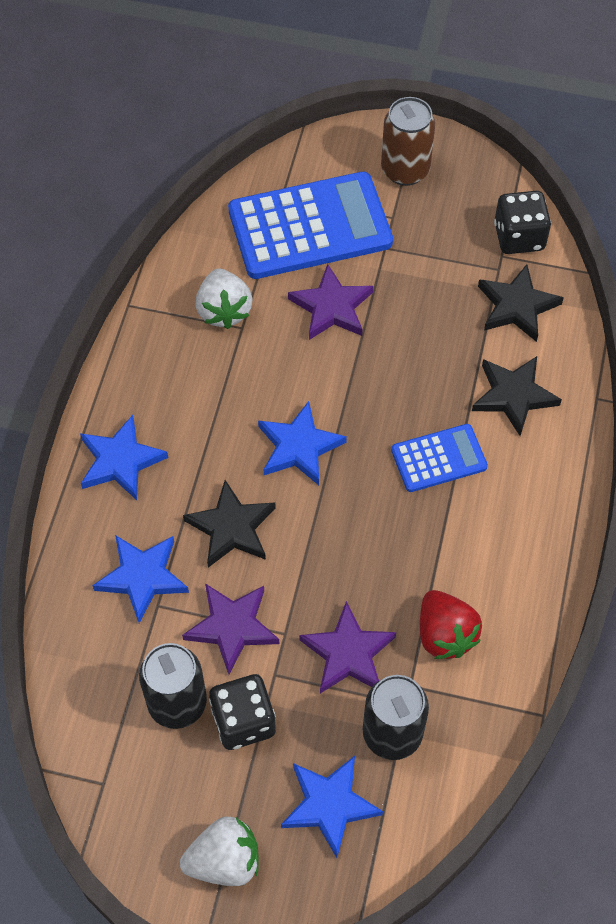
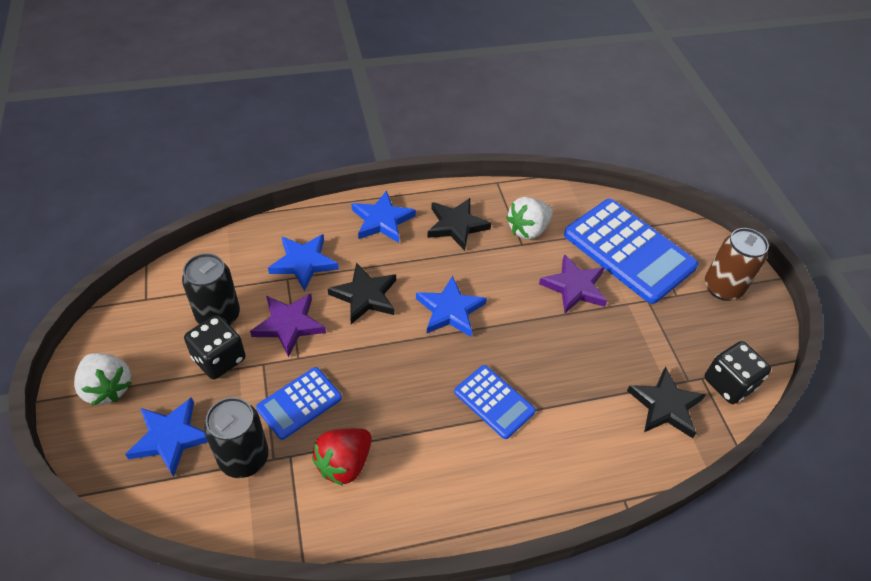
camera: 60 degrees right, 10 degrees down
purple star [299,601,396,693] -> blue calculator [256,367,342,440]
black star [472,356,562,436] -> black star moved to [427,198,491,251]

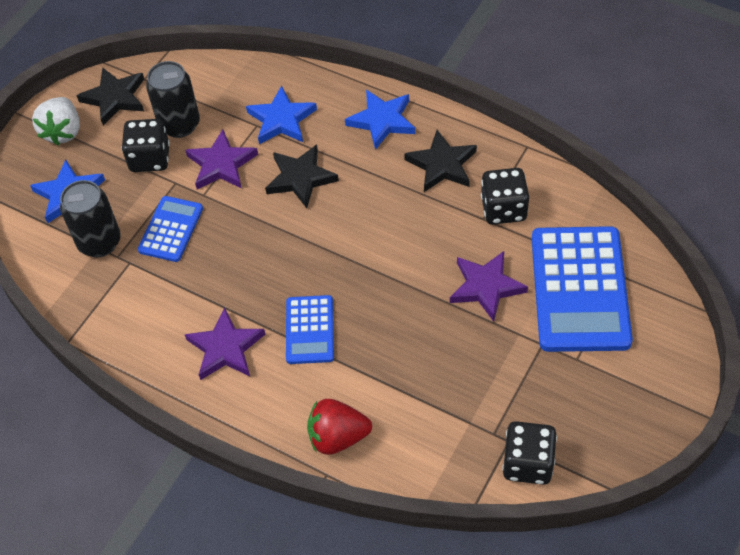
camera: 50 degrees right, 5 degrees up
blue calculator [256,367,342,440] -> blue calculator turned 105 degrees clockwise [138,196,203,262]
red strawberry [312,428,372,486] -> red strawberry moved to [307,399,372,455]
blue star [416,276,487,337] -> none
white strawberry [506,197,553,240] -> black dice [481,168,529,224]
black star [627,366,706,438] -> black star moved to [76,67,144,125]
brown can [705,228,769,301] -> none
none -> purple star [185,307,266,380]

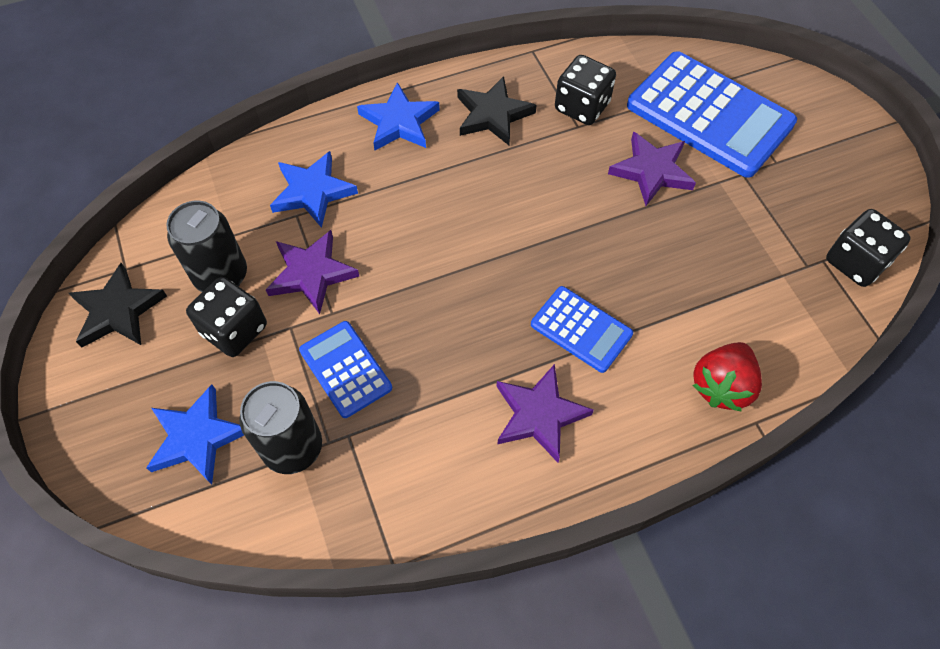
camera: 55 degrees left, 5 degrees up
white strawberry [32,97,80,145] -> none
black star [265,145,339,208] -> none

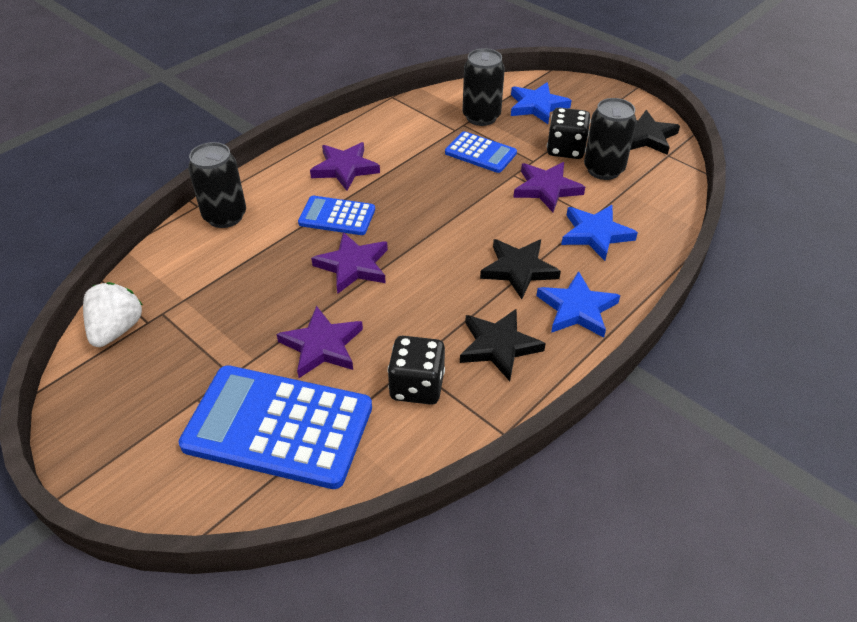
camera: 155 degrees right, 15 degrees down
red strawberry [693,342,762,412] -> black can [188,142,246,228]
black dice [826,209,911,287] -> white strawberry [83,282,142,347]
none -> purple star [311,232,388,294]
none -> black star [480,239,561,299]

